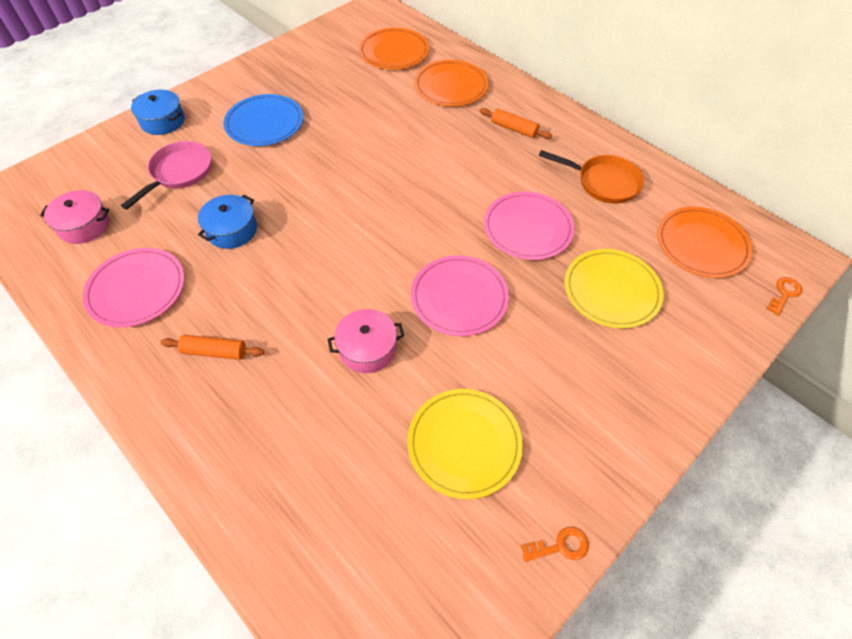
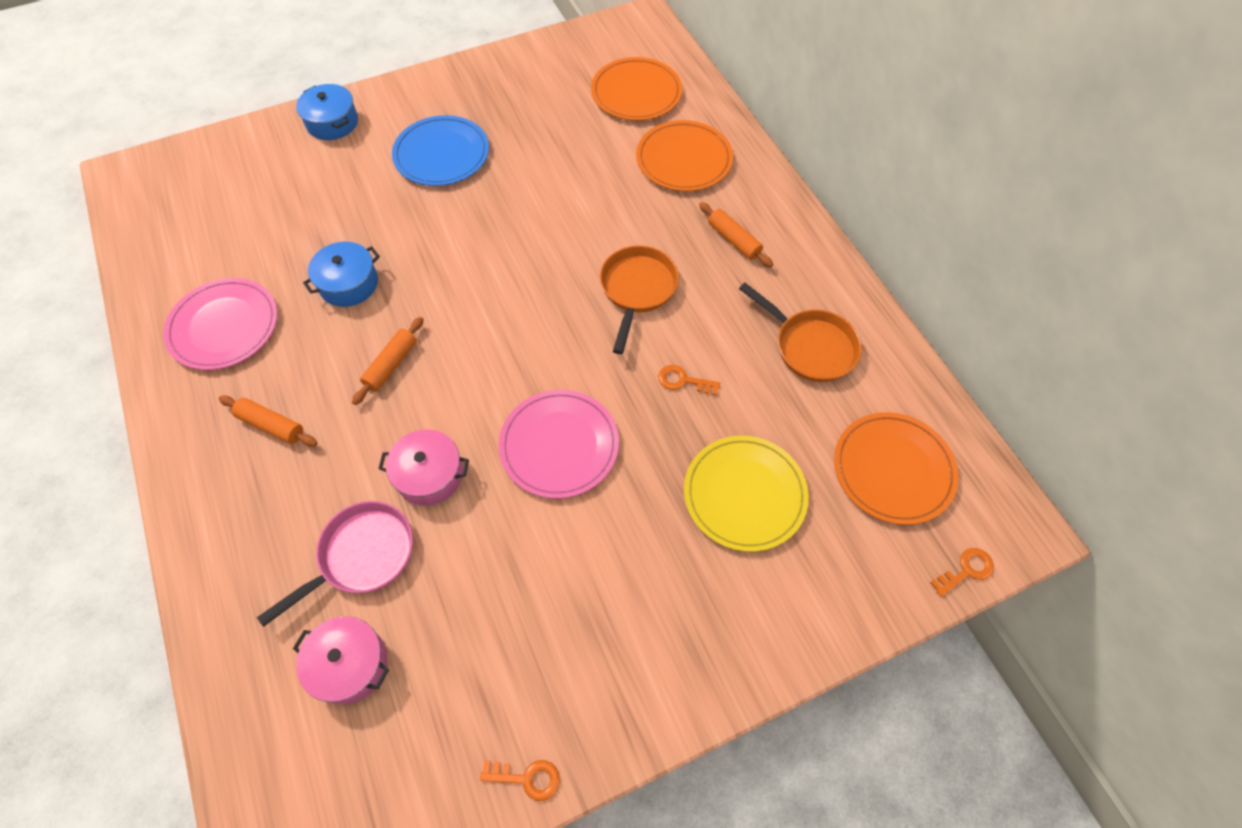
camera: 20 degrees right, 5 degrees up
pink pot [40,190,110,244] -> pink pot moved to [293,616,389,704]
pink pan [121,141,212,210] -> pink pan moved to [257,501,413,627]
yellow plate [407,389,523,499] -> none
pink plate [484,192,575,260] -> orange key [658,365,720,396]
none -> orange rolling pin [352,317,424,405]
none -> orange pan [600,245,679,354]

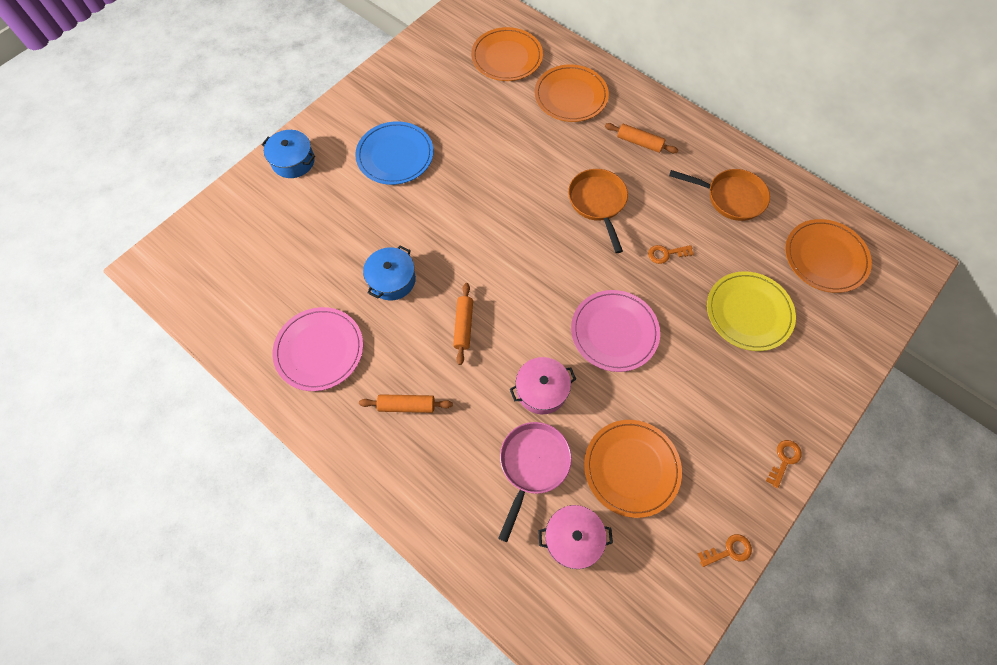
camera: 25 degrees left, 5 degrees up
orange key [930,548,994,597] -> orange key moved to [766,440,802,488]
none -> orange plate [584,420,682,518]

